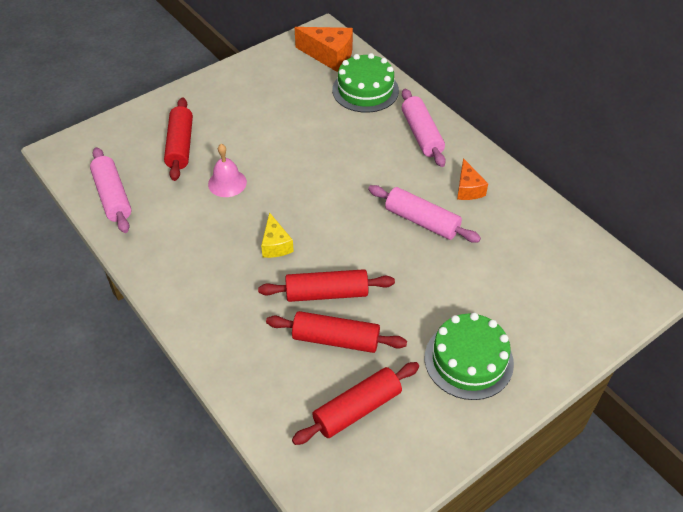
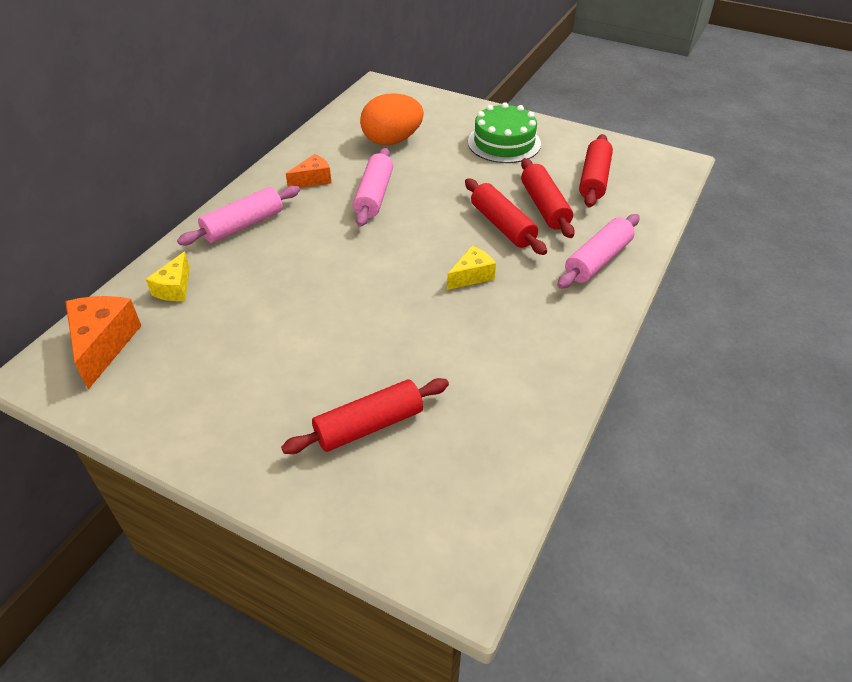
camera: 115 degrees left, 5 degrees down
pink rolling pin [90,147,132,233] -> pink rolling pin moved to [557,214,640,289]
pink bell [208,144,247,197] -> none
red rolling pin [292,362,419,445] -> red rolling pin turned 75 degrees clockwise [579,134,613,207]
green cake [332,53,399,113] -> yellow cheese [146,251,190,301]
none -> orange egg [360,93,424,145]

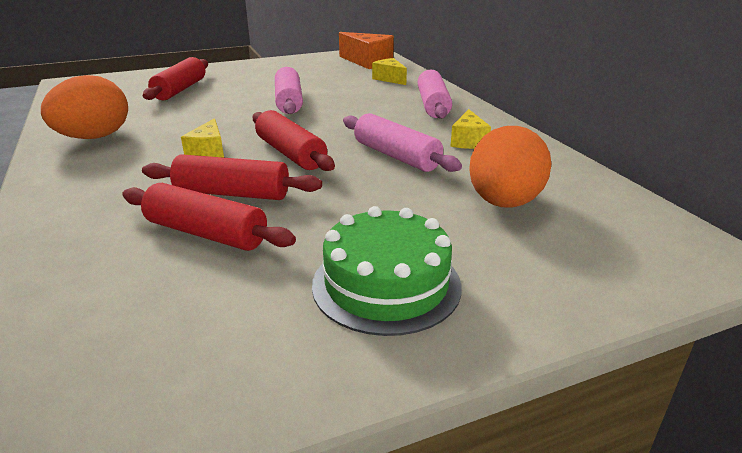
camera: 130 degrees right, 15 degrees down
orange cheese [286,154,332,188] -> yellow cheese [450,109,491,149]
pink rolling pin [557,214,640,289] -> pink rolling pin moved to [275,67,303,114]
red rolling pin [579,134,613,207] -> red rolling pin moved to [252,110,335,171]
none -> orange egg [41,75,128,139]

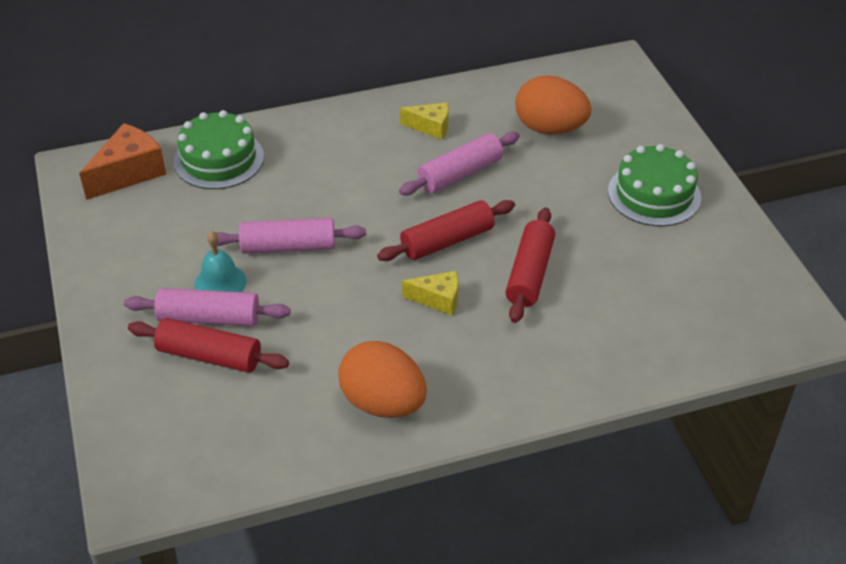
camera: 85 degrees left, 15 degrees up
red rolling pin [122,183,296,251] -> none
yellow cheese [372,58,407,85] -> green cake [174,110,264,189]
pink rolling pin [418,69,452,119] -> pink rolling pin moved to [124,288,291,327]
none -> turquoise bell [195,231,246,292]

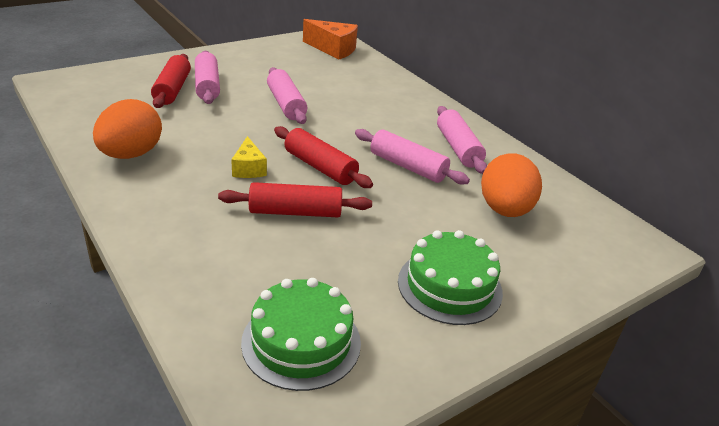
camera: 70 degrees right, 10 degrees down
green cake [174,110,264,189] -> green cake moved to [241,278,361,391]
turquoise bell [195,231,246,292] -> none
yellow cheese [400,102,449,140] -> pink rolling pin [437,106,487,174]

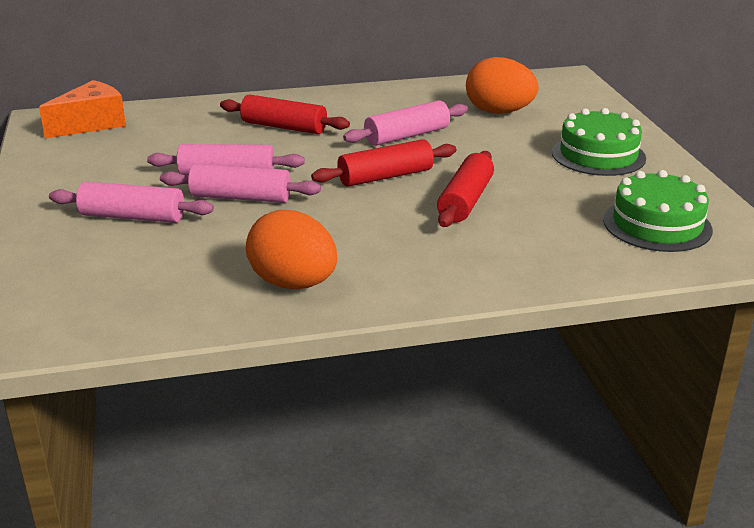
camera: 65 degrees left, 5 degrees down
red rolling pin [151,54,191,108] -> red rolling pin moved to [220,94,350,134]
yellow cheese [231,136,267,178] -> none
pink rolling pin [437,106,487,174] -> pink rolling pin moved to [160,164,321,203]

